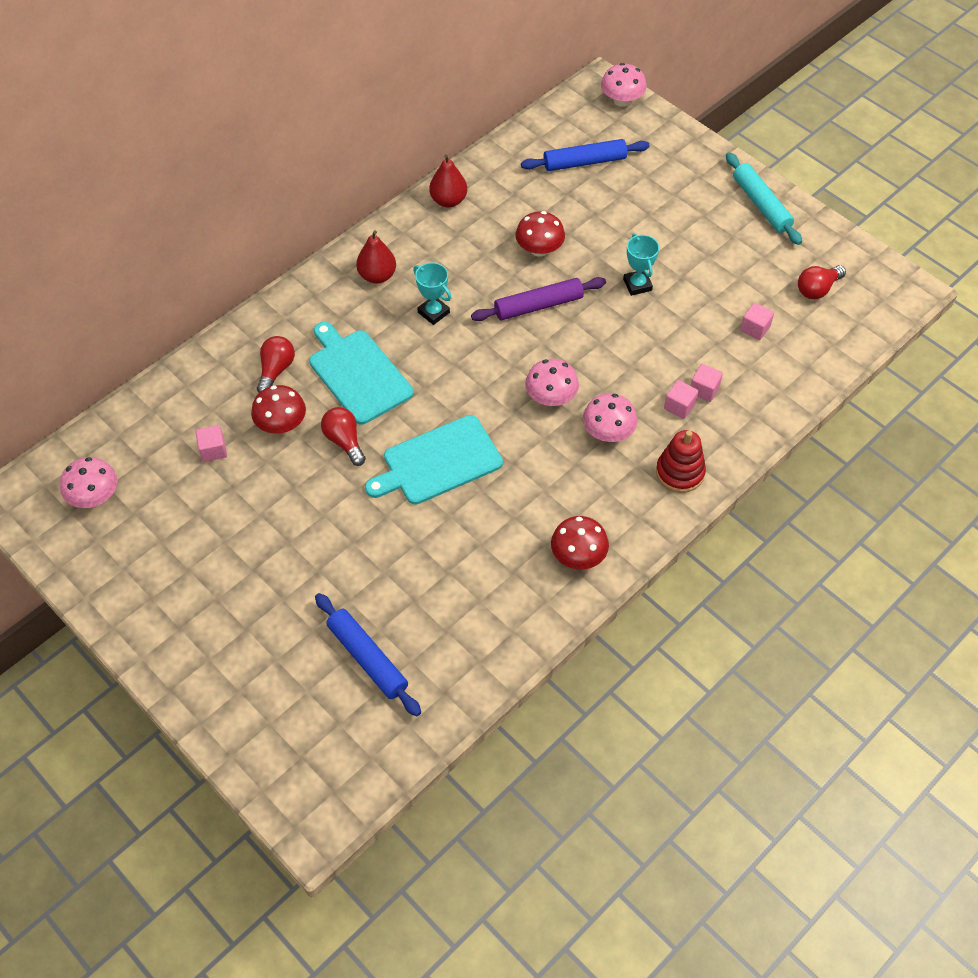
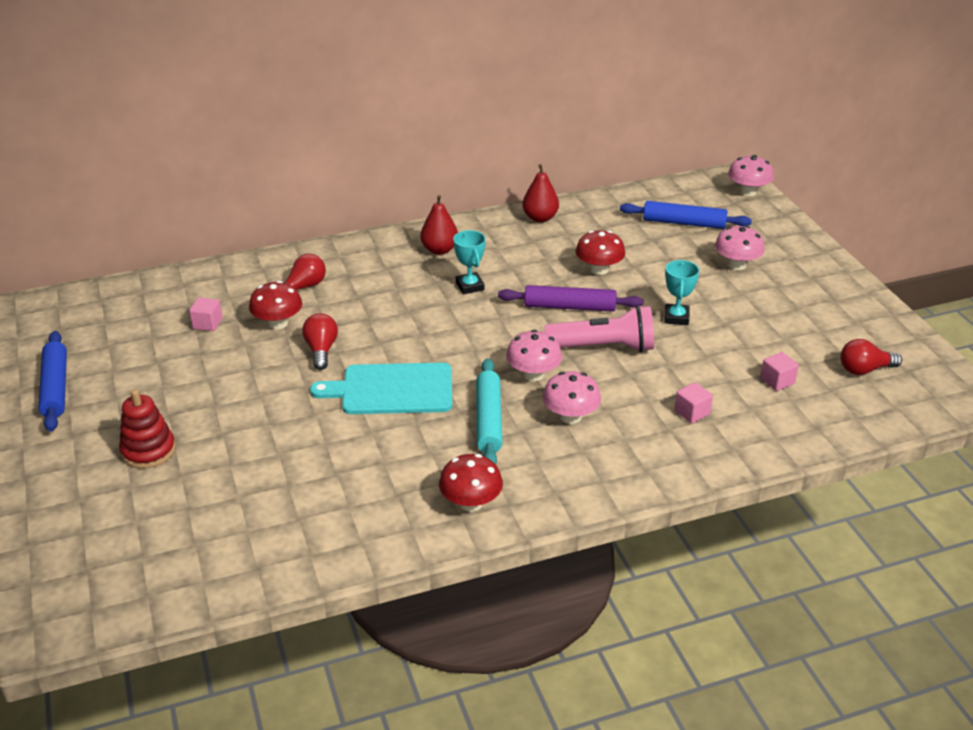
camera: 25 degrees right, 20 degrees down
pink mushroom [60,457,117,508] -> pink mushroom moved to [715,225,765,270]
turquoise cutting board [309,322,414,425] -> none
blue rolling pin [315,593,421,716] -> blue rolling pin moved to [38,331,67,432]
red stacking toy [656,430,706,493] -> red stacking toy moved to [119,389,176,469]
pink cube [664,380,699,419] -> none
turquoise rolling pin [726,152,802,245] -> turquoise rolling pin moved to [476,358,503,464]
none -> pink flashlight [545,305,654,352]

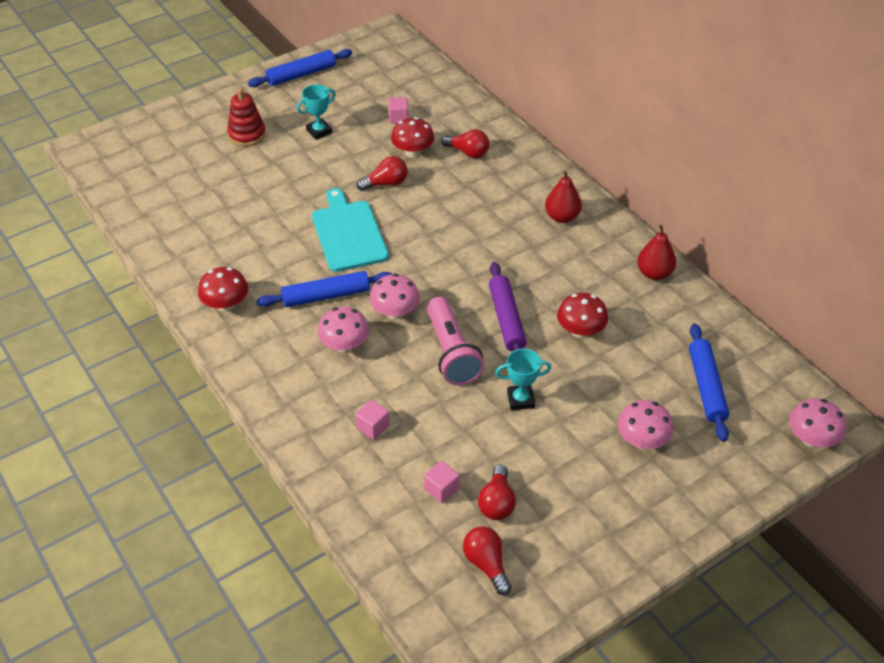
camera: 75 degrees right, 10 degrees up
turquoise trophy [453,230,486,294] -> turquoise trophy moved to [297,84,336,140]
turquoise rolling pin [476,358,503,464] -> blue rolling pin [257,271,392,307]
none -> red light bulb [478,465,516,520]

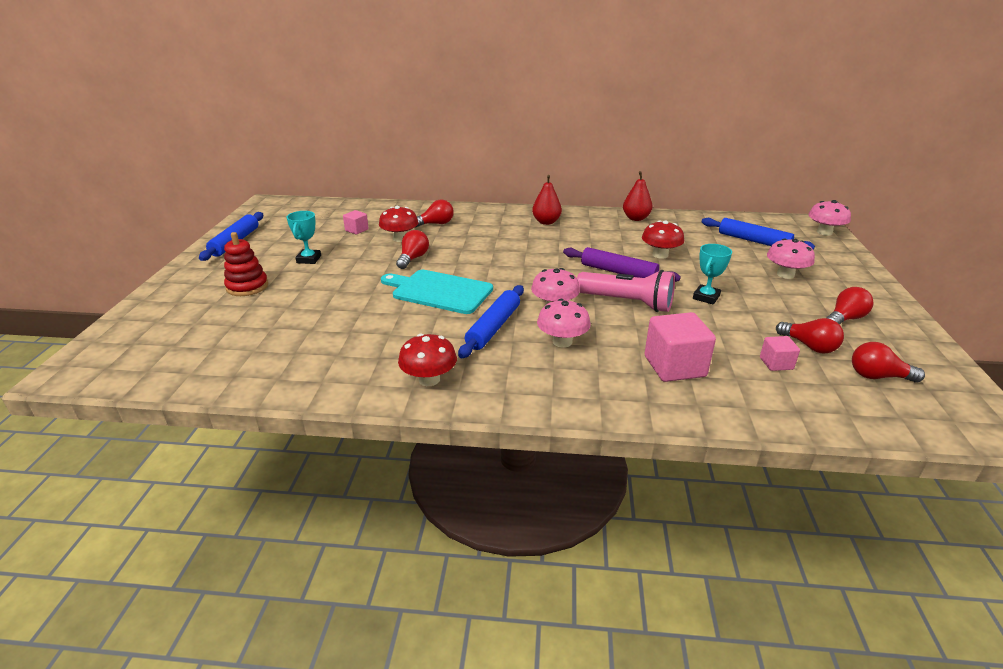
camera: 50 degrees left, 15 degrees down
pink cube [355,400,390,440] -> pink cube [645,312,716,382], size x1.91
none -> red light bulb [826,287,874,324]

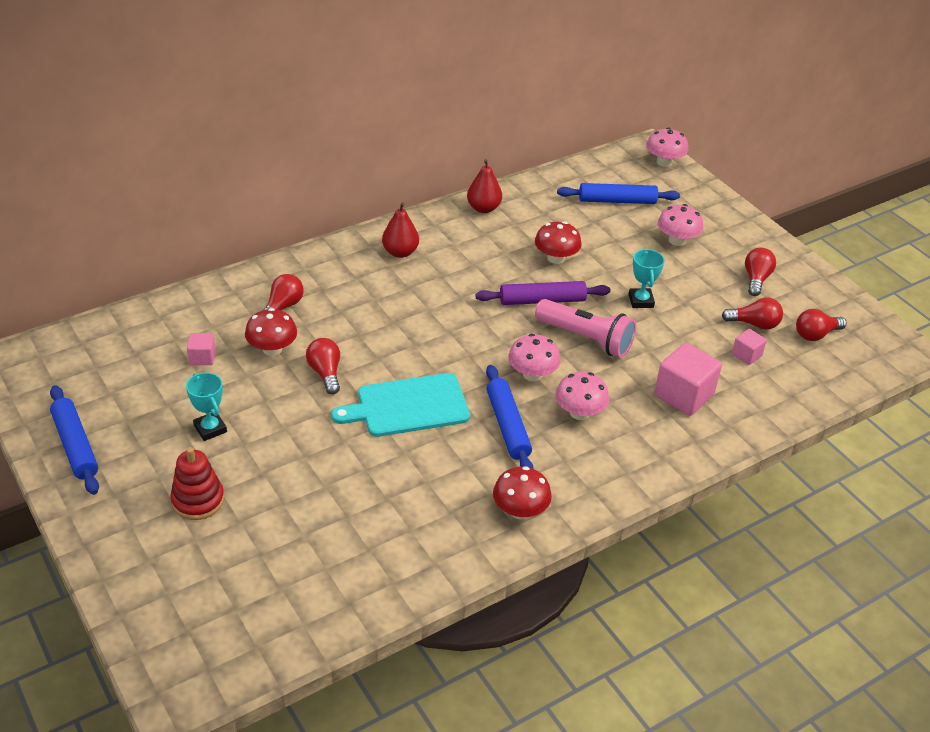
camera: 40 degrees left, 10 degrees up
pink flashlight [577,270,675,312] -> pink flashlight turned 45 degrees clockwise [535,299,636,358]

